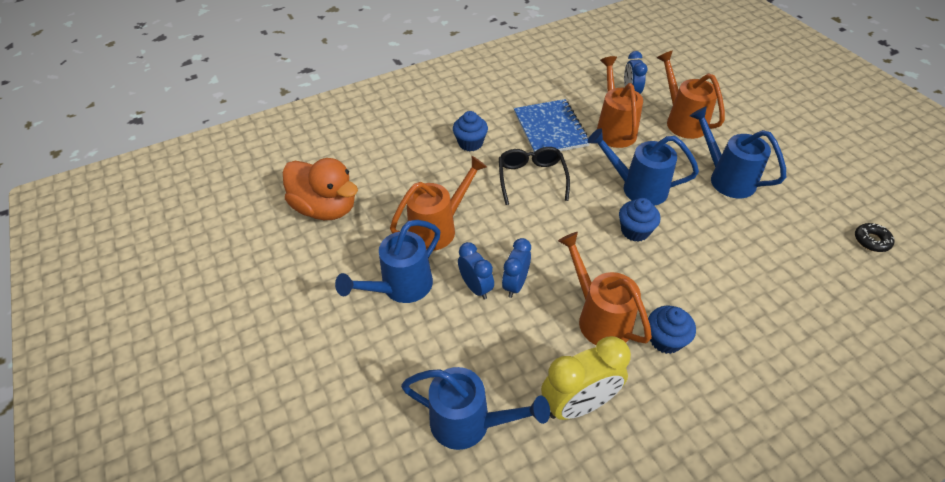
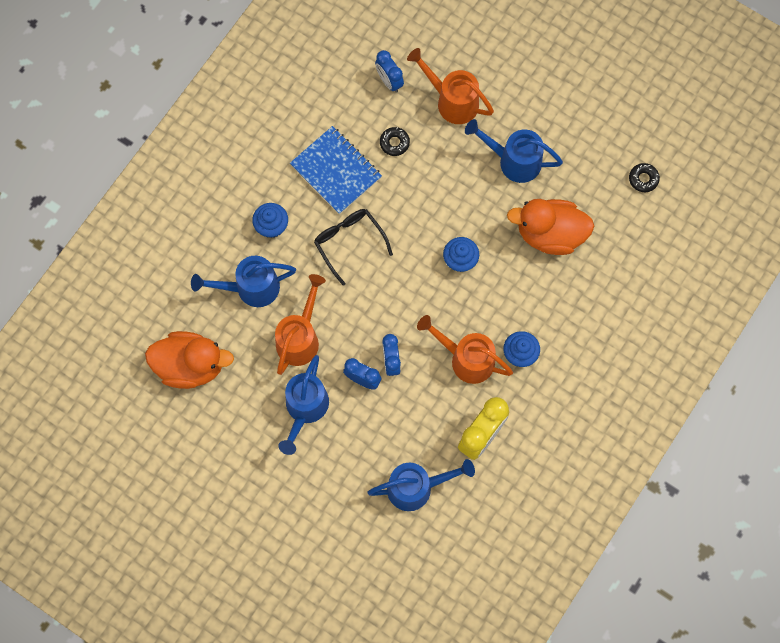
camera: 30 degrees left, 25 degrees up
blue watering can [588,128,699,206] -> blue watering can moved to [191,256,296,307]
orange watering can [597,56,643,148] -> black donut [380,127,410,156]
none -> orange duck [507,199,594,255]

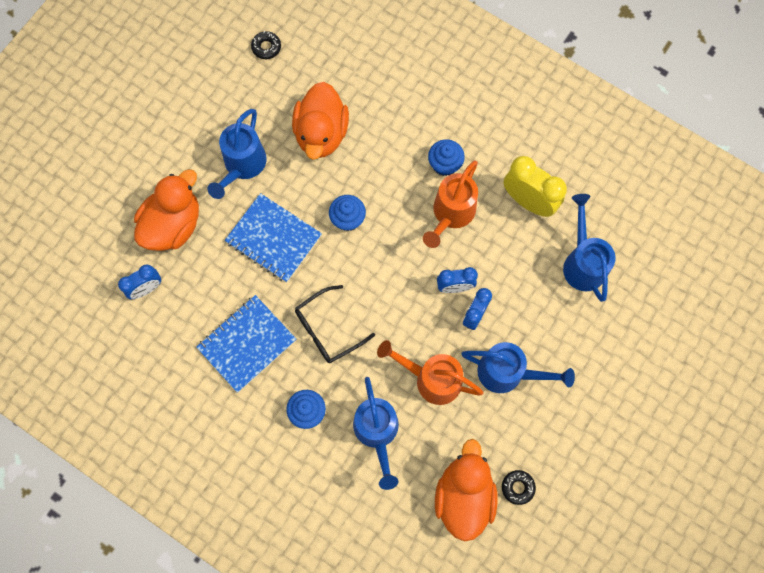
camera: 90 degrees left, 0 degrees up
black donut [380,127,410,156] -> black donut moved to [502,470,536,505]
orange watering can [407,48,494,124] -> orange duck [134,169,199,251]
none -> blue notebook [225,193,322,282]

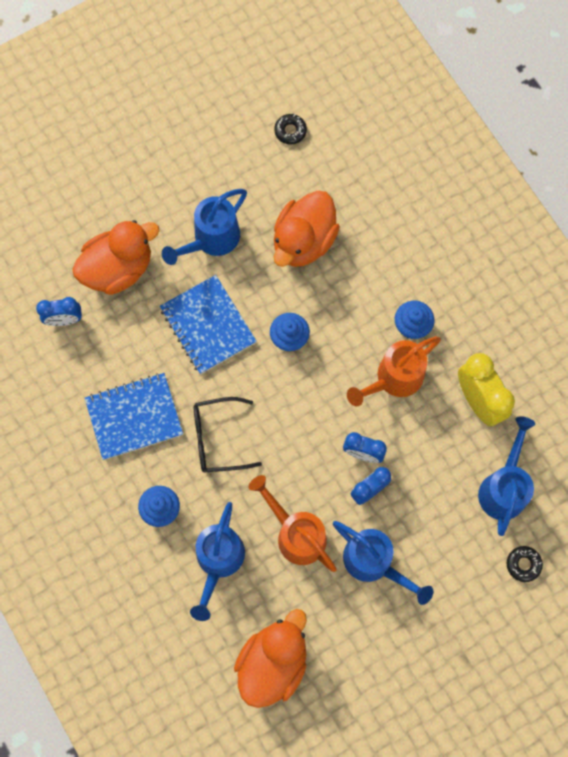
camera: 25 degrees right, 0 degrees up
black donut [502,470,536,505] -> black donut moved to [507,546,543,582]

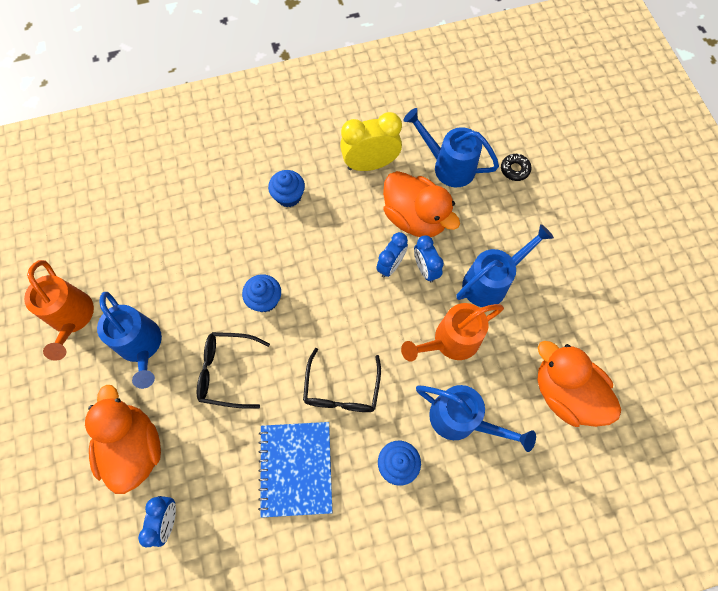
camera: 75 degrees left, 5 degrees down
blue notebook [160,275,257,374] -> black glasses [197,332,270,408]
black donut [274,114,307,145] -> none
orange duck [274,191,340,267] -> orange duck moved to [383,171,460,237]
orange watering can [347,336,441,406] -> orange watering can moved to [24,260,94,361]

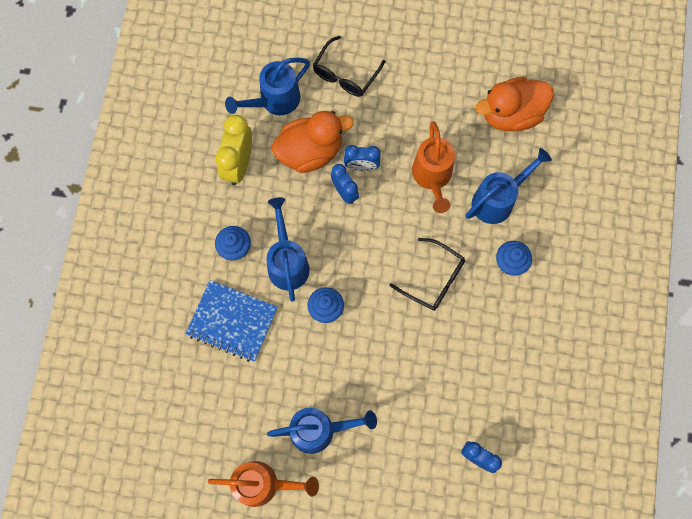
camera: 65 degrees left, 5 degrees up
orange duck [85,385,161,494] -> none
black glasses [197,332,270,408] -> black glasses moved to [313,36,386,97]
blue notebook [258,422,332,518] -> blue notebook moved to [185,280,278,362]
blue watering can [456,224,554,307] -> blue watering can moved to [267,197,310,302]
black donut [501,154,531,181] -> none

